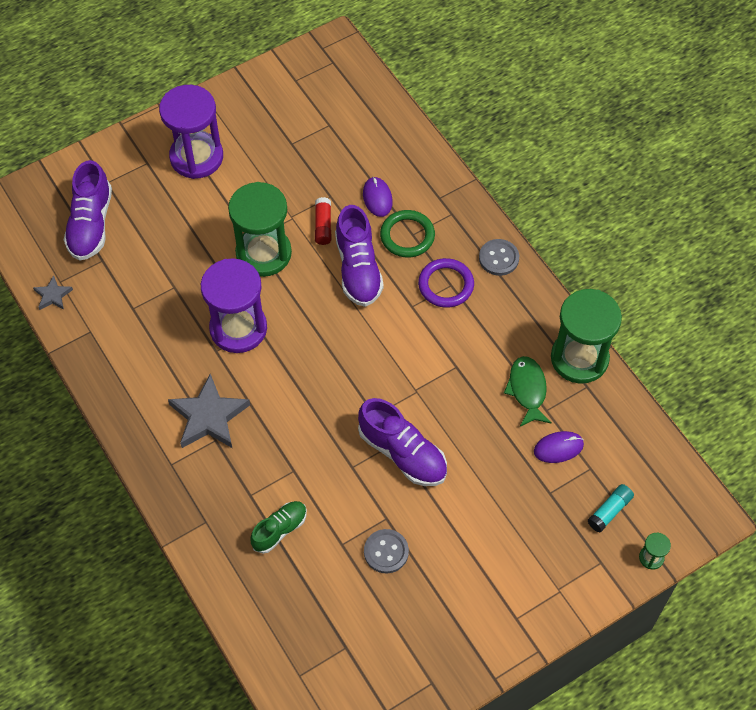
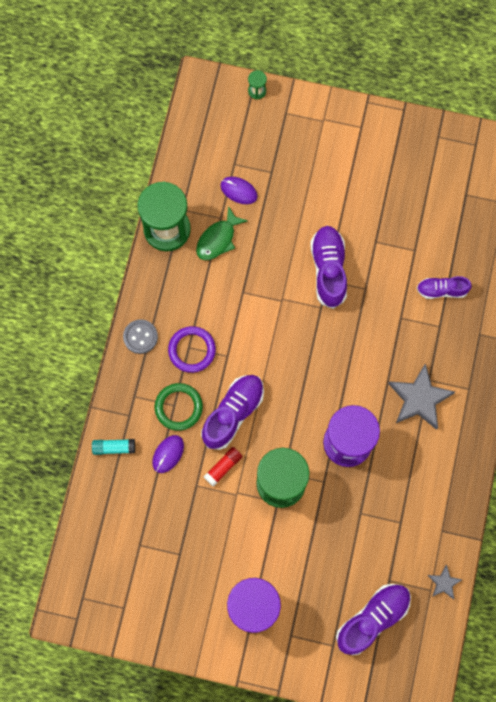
camera: 135 degrees left, 15 degrees up
green shoe [250,501,307,554] -> purple shoe [417,276,472,299]
grey button [364,529,409,573] -> none
turquoise glue stick [587,484,634,533] -> turquoise glue stick moved to [92,439,135,455]

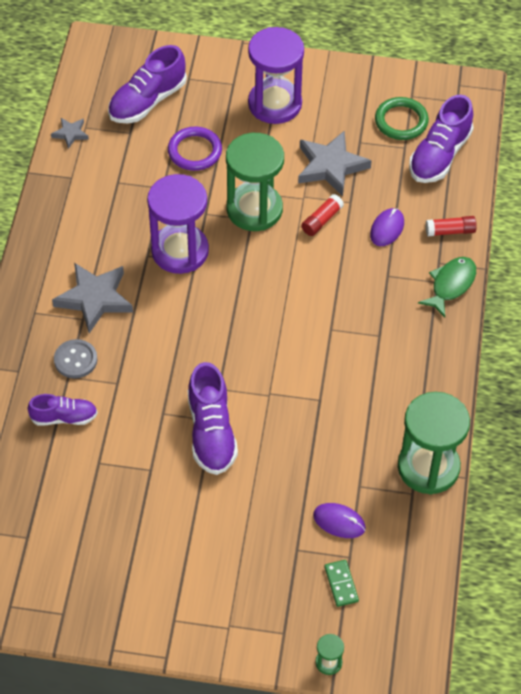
camera: 175 degrees right, 20 degrees down
turquoise glue stick [92,439,135,455] -> red glue stick [426,216,477,236]
grey button [123,319,158,354] -> grey button moved to [54,339,97,378]
green ring [155,383,203,431] -> green ring moved to [375,97,429,140]
purple ring [168,326,216,373] -> purple ring moved to [168,127,222,171]
green fish [196,206,248,260] -> green fish moved to [418,257,476,318]
purple shoe [201,375,264,450] -> purple shoe moved to [409,95,474,183]
none -> grey star [298,130,372,197]
none -> green domino [324,560,359,607]

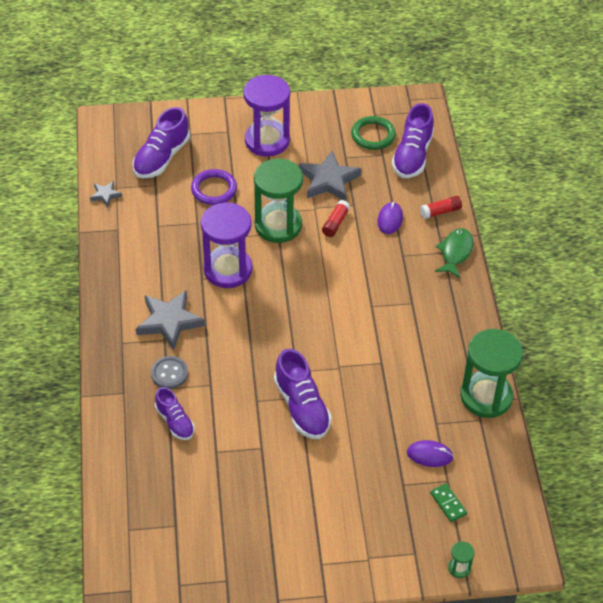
camera: 15 degrees left, 5 degrees down
purple shoe [27,394,98,426] -> purple shoe turned 75 degrees clockwise [155,387,195,440]

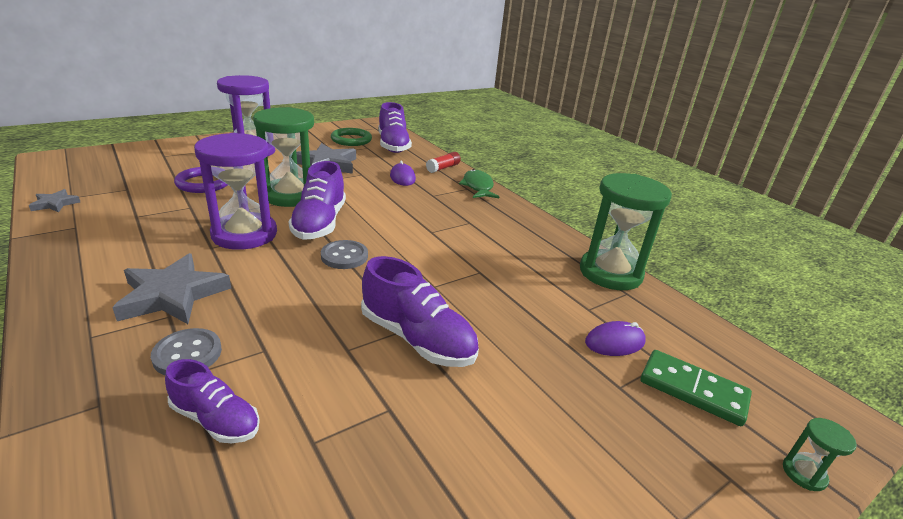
camera: 30 degrees left, 20 degrees down
purple shoe [133,107,190,178] -> purple shoe moved to [288,161,346,240]
red glue stick [322,200,351,237] -> none
green domino [430,483,467,522] -> green domino [640,350,752,426], size x1.62
none -> grey button [321,240,368,269]

